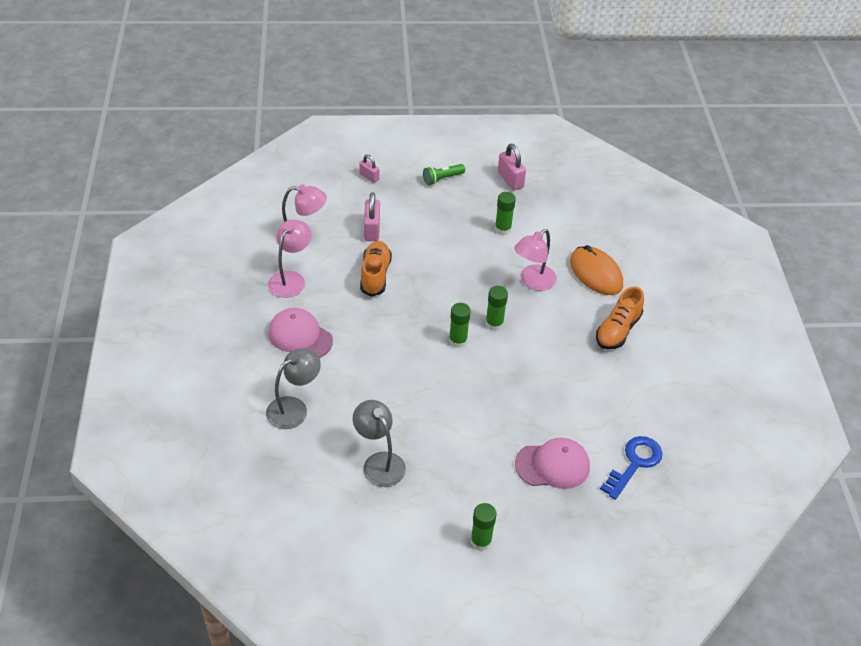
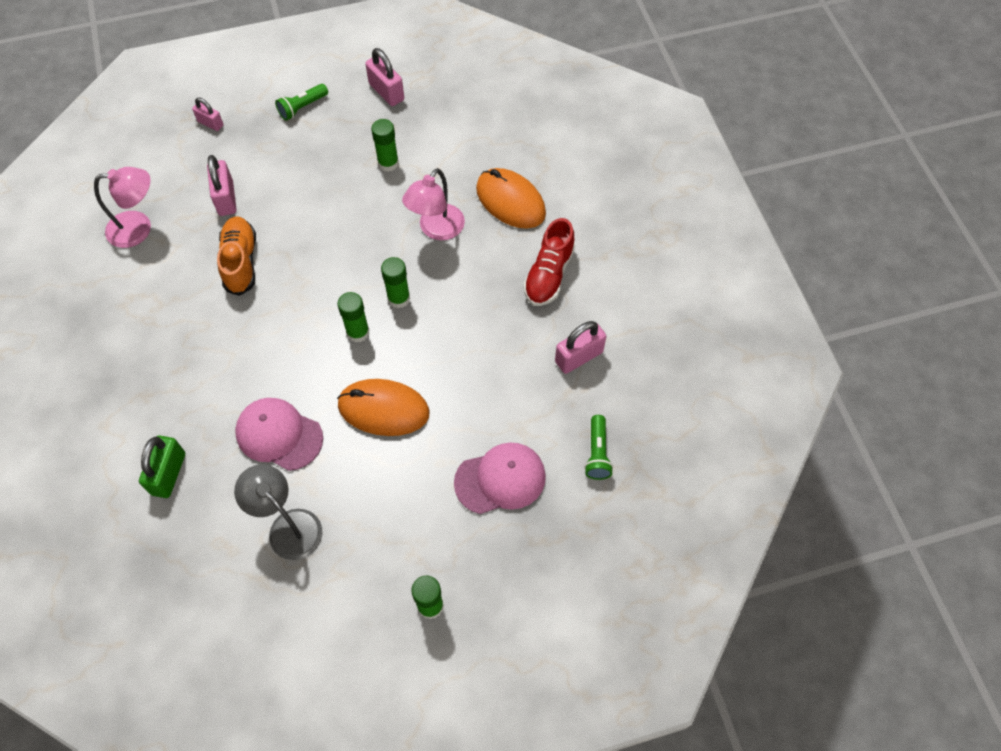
camera: 10 degrees left, 15 degrees up
grey lamp [266,348,321,429] -> green padlock [139,435,185,498]
pink lamp [268,219,312,298] -> none
pink cap [268,308,333,358] -> pink cap moved to [235,398,323,471]
orange shoe [596,287,644,349] -> red shoe [524,218,575,306]
blue key [600,436,663,500] -> green flashlight [584,415,613,480]
none -> orange mouse [337,379,429,436]
none -> pink padlock [555,321,606,374]

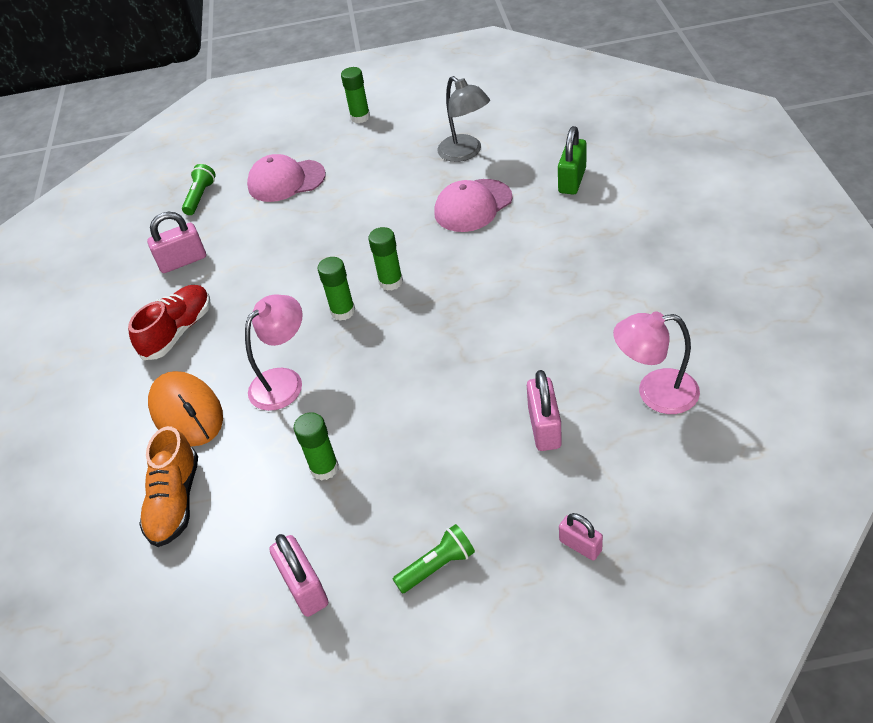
camera: 165 degrees left, 15 degrees down
orange shoe [217,216,256,296] -> orange shoe moved to [139,426,198,547]
pink cap [235,398,323,471] -> pink cap turned 105 degrees clockwise [434,179,513,232]
orange mouse [337,379,429,436] -> none

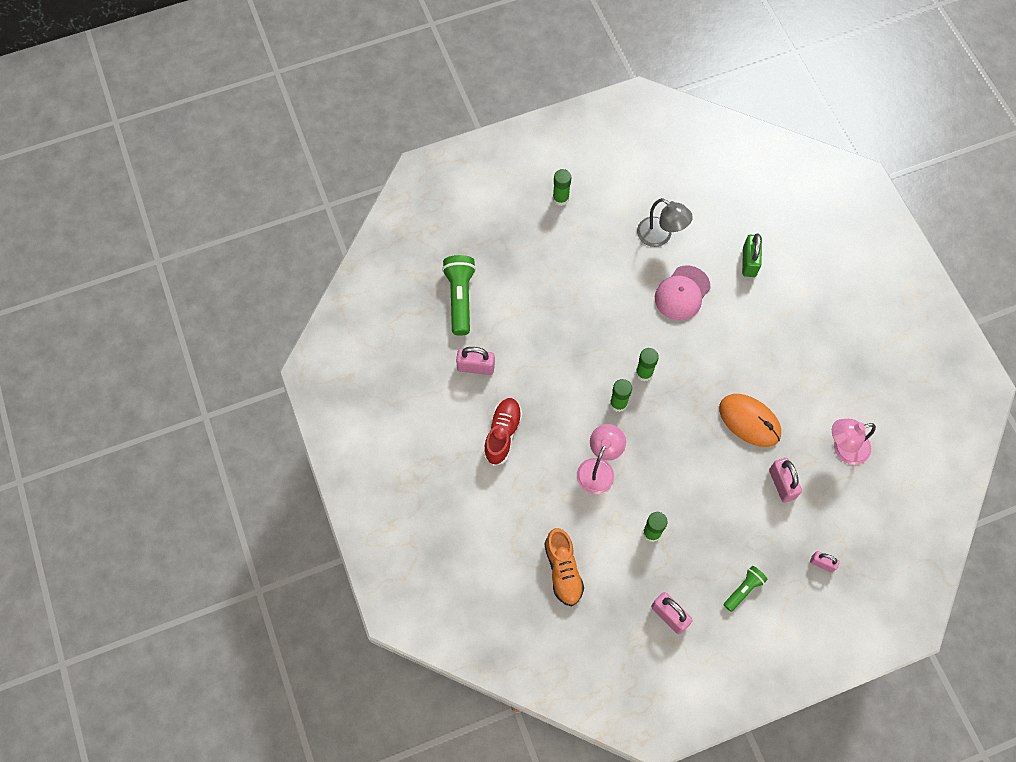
camera: 20 degrees left, 20 degrees up
pink padlock [147,212,206,273] -> pink padlock turned 45 degrees clockwise [456,347,495,375]
orange mouse [148,371,223,446] -> orange mouse moved to [719,394,781,447]
green flashlight [182,164,216,215] -> green flashlight [442,255,476,336], size x1.73
pink cap [247,154,326,202] -> none

